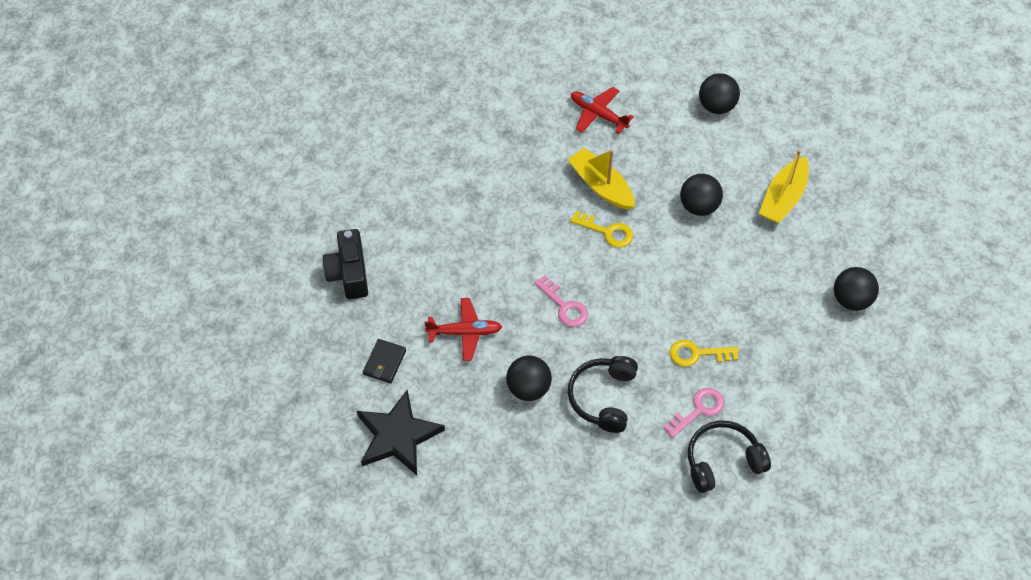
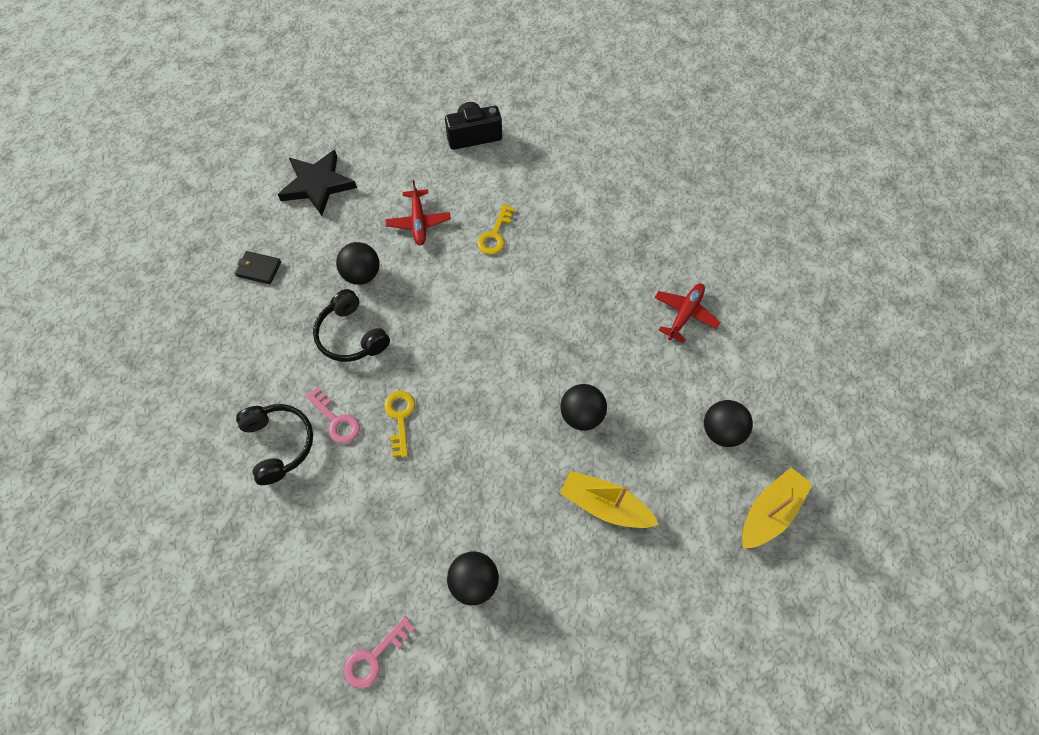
camera: 85 degrees right, 5 degrees up
black wallet [363,339,406,383] -> black wallet moved to [235,251,281,284]
pink key [534,275,588,327] -> pink key moved to [344,616,415,689]
yellow boat [568,148,635,210] -> yellow boat moved to [742,467,813,549]
black headphones [568,356,638,433] -> black headphones turned 135 degrees counterclockwise [313,289,390,362]
yellow key [570,211,633,248] -> yellow key moved to [477,204,515,255]

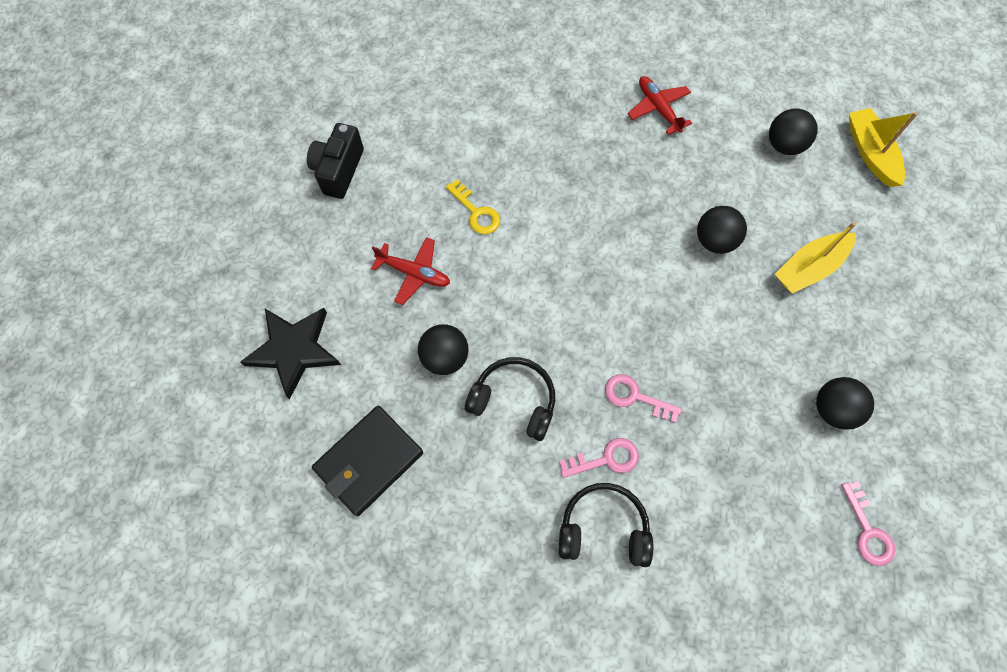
camera: 60 degrees left, 5 degrees up
black wallet [235,251,281,284] -> black wallet [312,406,423,516], size x1.88
black headphones [313,289,390,362] -> black headphones turned 150 degrees counterclockwise [465,357,555,441]
yellow key [384,391,415,457] -> pink key [605,374,682,423]

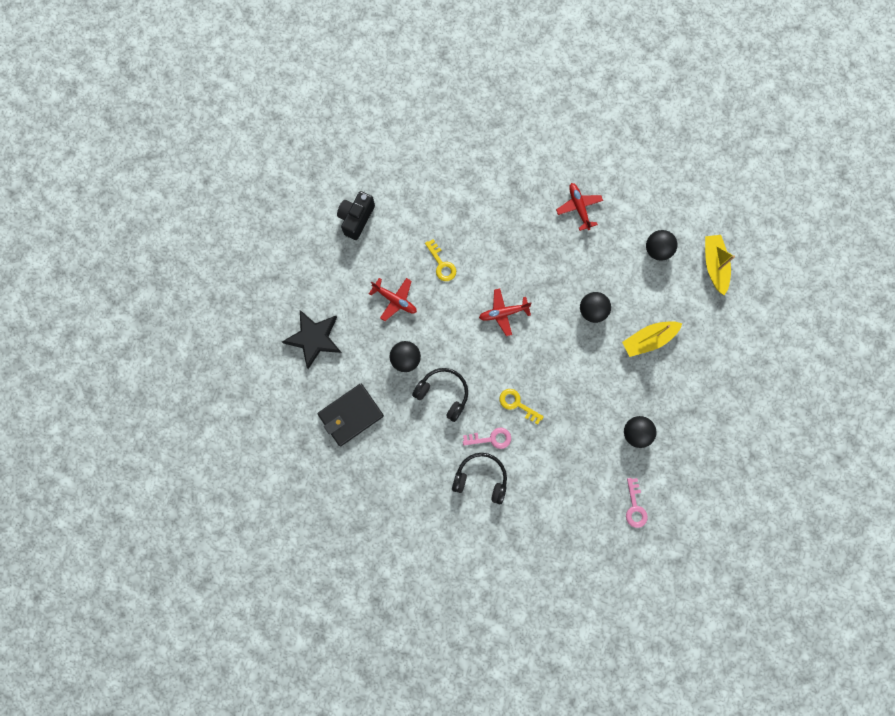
camera: 10 degrees right, 10 degrees up
pink key [605,374,682,423] -> yellow key [500,389,544,424]
none -> red plane [479,288,532,336]

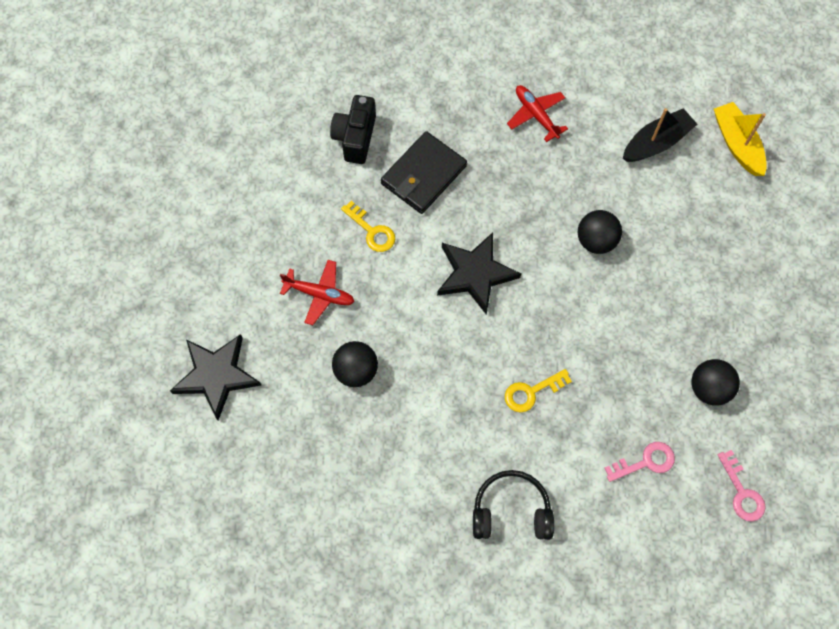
camera: 15 degrees left, 10 degrees down
black wallet [317,384,384,446] -> black wallet moved to [381,131,467,214]
black camera [337,191,375,240] -> black camera moved to [330,95,376,164]
black headphones [412,368,468,422] -> none
pink key [463,428,511,449] -> pink key moved to [605,442,675,482]
red plane [479,288,532,336] -> black star [437,232,521,315]
yellow key [500,389,544,424] -> yellow key turned 45 degrees counterclockwise [505,369,572,413]
yellow boat [622,321,682,357] -> none
black ball [646,230,678,261] -> black boat [623,108,697,162]

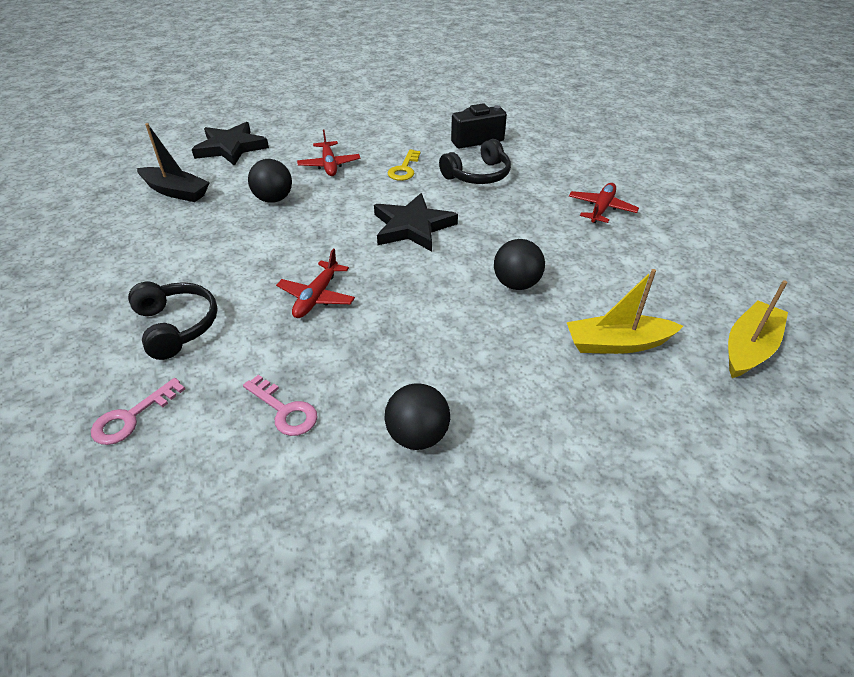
camera: 60 degrees right, 25 degrees down
black wallet [381,131,467,214] -> black headphones [439,139,511,184]
yellow key [505,369,572,413] -> red plane [276,249,355,318]
black boat [623,108,697,162] -> black boat moved to [137,123,210,202]
pink key [718,450,766,522] -> pink key moved to [91,378,185,445]
none -> yellow boat [566,269,683,354]

